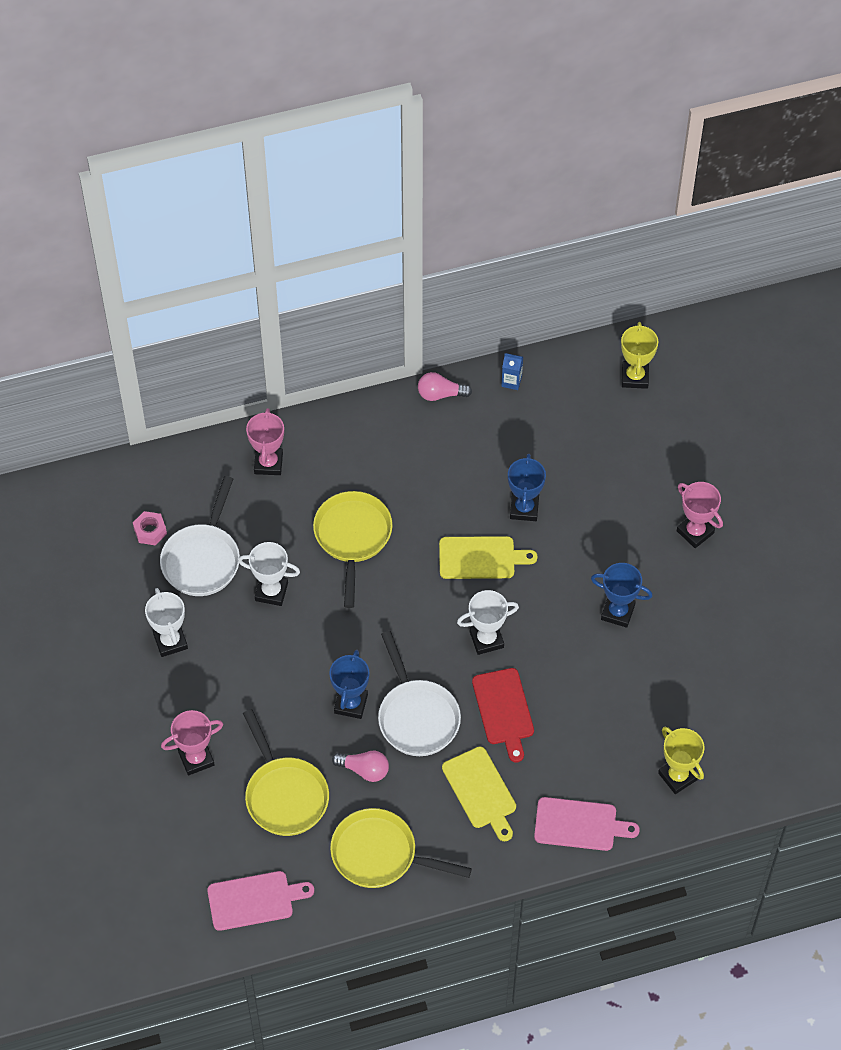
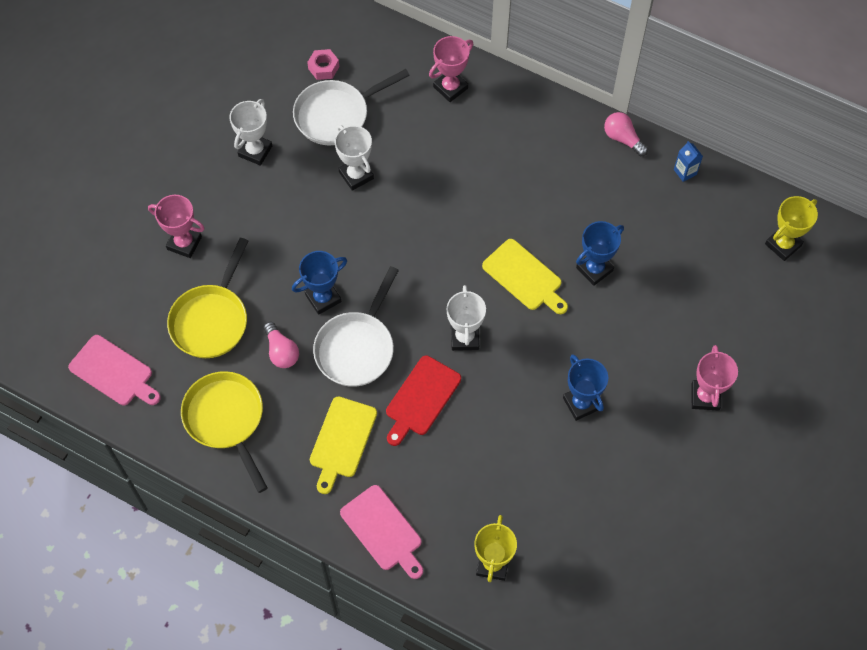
camera: 45 degrees right, 5 degrees up
yellow pan [313,491,392,608] -> none
white trophy [457,590,519,655] -> white trophy turned 60 degrees clockwise [447,285,486,351]

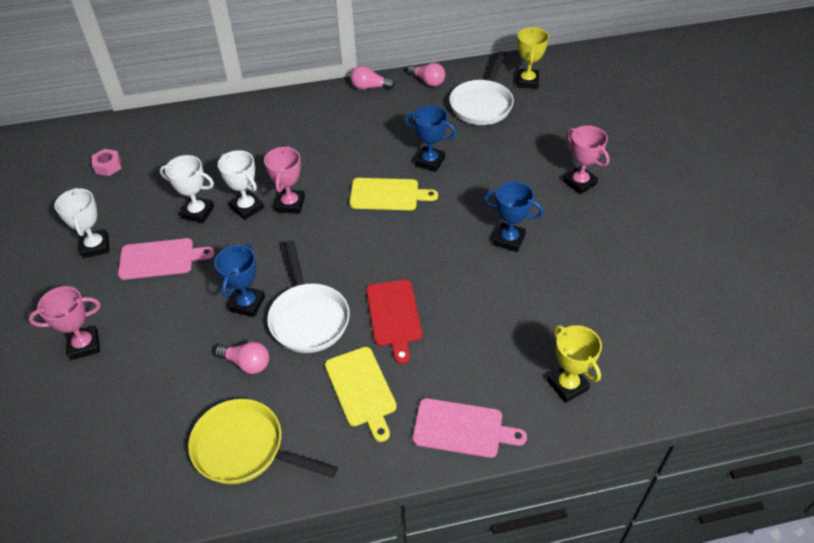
camera: 40 degrees left, 15 degrees down
pink cutting board [68,335,161,405] -> pink cutting board moved to [118,238,215,280]
yellow pan [167,238,248,358] -> none
white pan [293,69,410,145] -> white pan moved to [449,51,514,125]
pink trophy [429,36,473,102] -> pink trophy moved to [264,146,305,214]
white trophy [447,285,486,351] -> white trophy moved to [218,150,264,220]
blue trophy [576,221,624,286] -> blue trophy turned 75 degrees counterclockwise [405,105,456,172]
blue carton [674,141,703,182] -> pink light bulb [407,63,445,87]

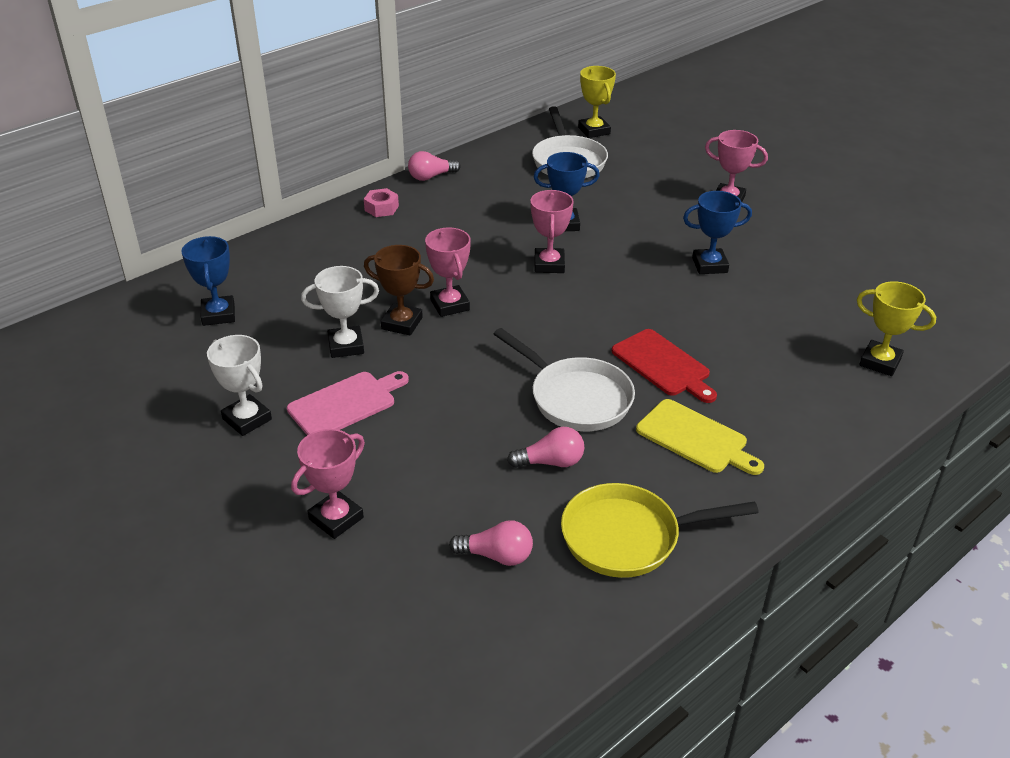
camera: 30 degrees left, 10 degrees down
pink nut [92,149,122,176] -> pink nut moved to [364,188,399,217]
blue trophy [214,243,265,317] -> blue trophy moved to [181,236,235,326]
white trophy [218,150,264,220] -> brown trophy [364,245,434,336]
yellow cutting board [350,178,438,210] -> pink trophy [530,190,574,273]
pink light bulb [407,63,445,87] -> pink light bulb moved to [449,521,533,566]
pink cutting board [413,398,527,458] -> none

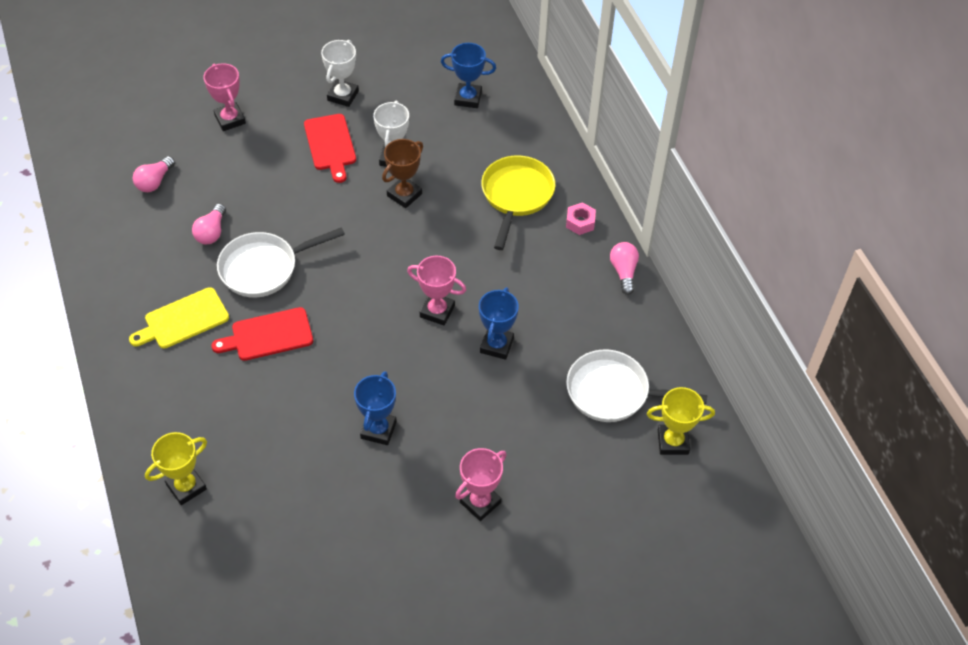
camera: 110 degrees right, 15 degrees up
white trophy [207,335,272,436] -> white trophy turned 45 degrees counterclockwise [321,40,359,107]
pink cutting board [287,371,409,435] -> red cutting board [304,114,356,183]
pink trophy [425,228,471,317] -> none
yellow pan [561,483,759,578] -> yellow pan moved to [481,156,556,250]

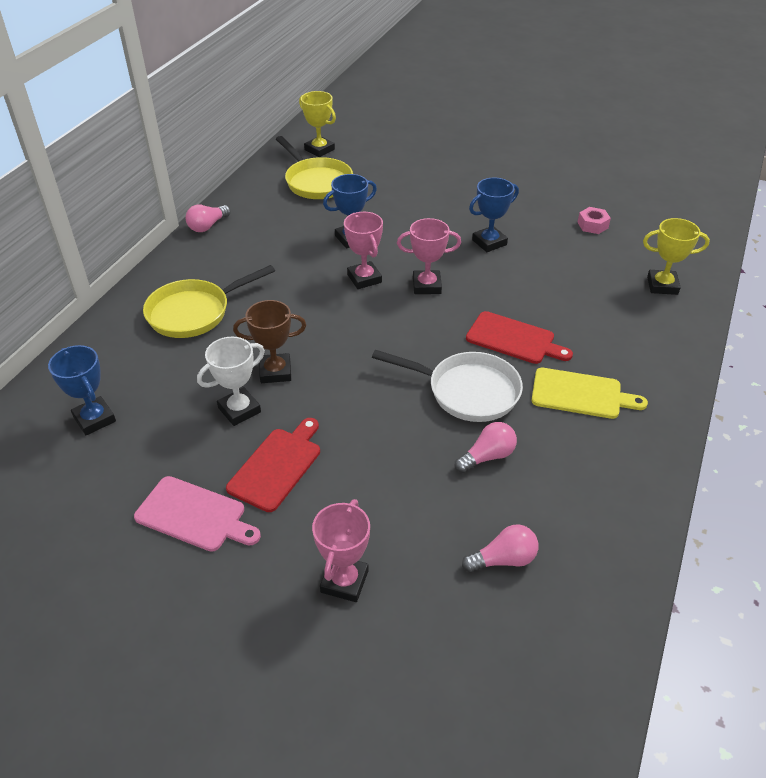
camera: 135 degrees left, 10 degrees down
white trophy [321,40,359,107] -> pink cutting board [134,476,261,552]
pink trophy [455,448,507,521] -> pink trophy moved to [397,218,461,294]
pink nut [566,202,596,235] -> pink nut moved to [577,207,611,234]
white pan [566,349,708,422] -> yellow pan [276,136,353,199]

